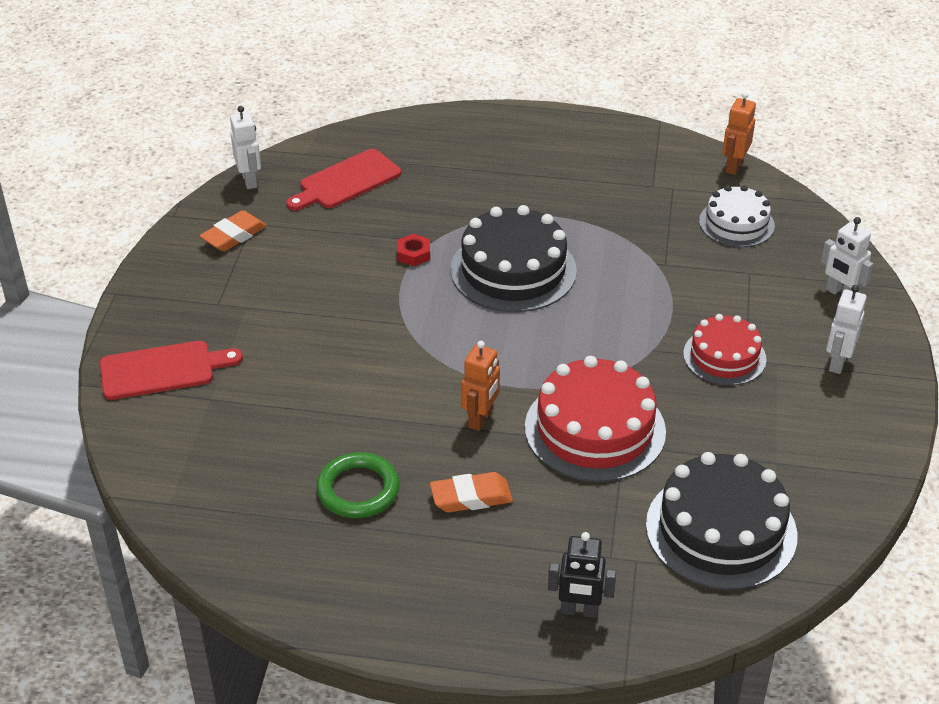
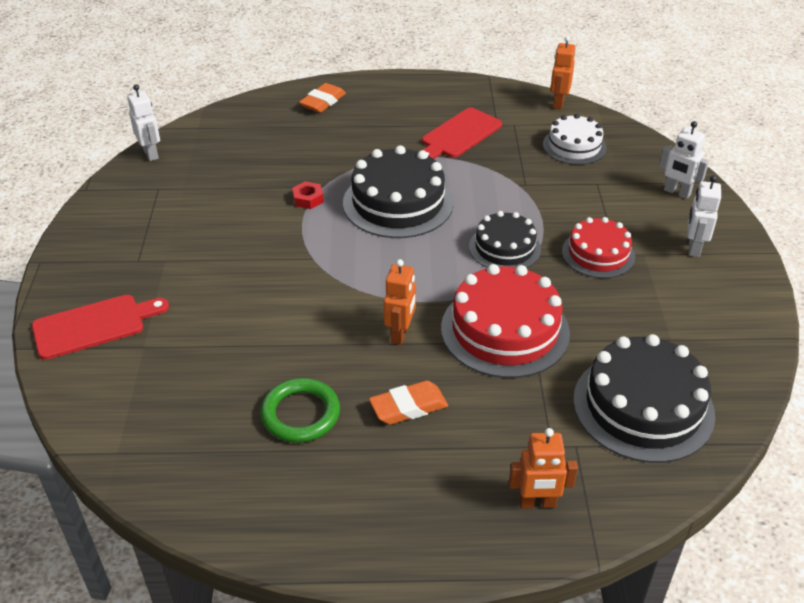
camera: 10 degrees left, 0 degrees up
orange eraser [200,210,267,251] -> orange eraser moved to [299,83,346,113]
red cutting board [286,149,401,211] -> red cutting board moved to [422,108,502,159]
black robot [548,532,616,618] -> orange robot [509,428,578,509]
none -> black cake [469,211,541,268]

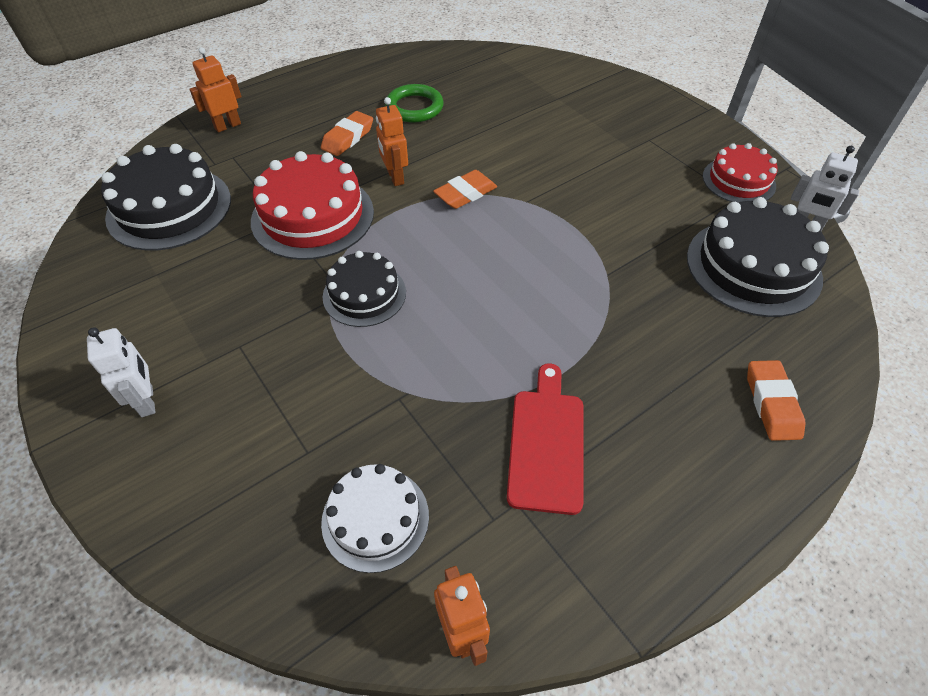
camera: 145 degrees right, 10 degrees up
red cutting board [32,295,169,360] -> none
red nut [292,181,324,209] -> none
black cake [343,145,454,238] -> black cake moved to [687,197,829,317]
red cake [562,217,635,278] -> red cake moved to [703,143,778,202]
white robot [659,121,709,199] -> none
none -> orange eraser [433,170,497,209]

